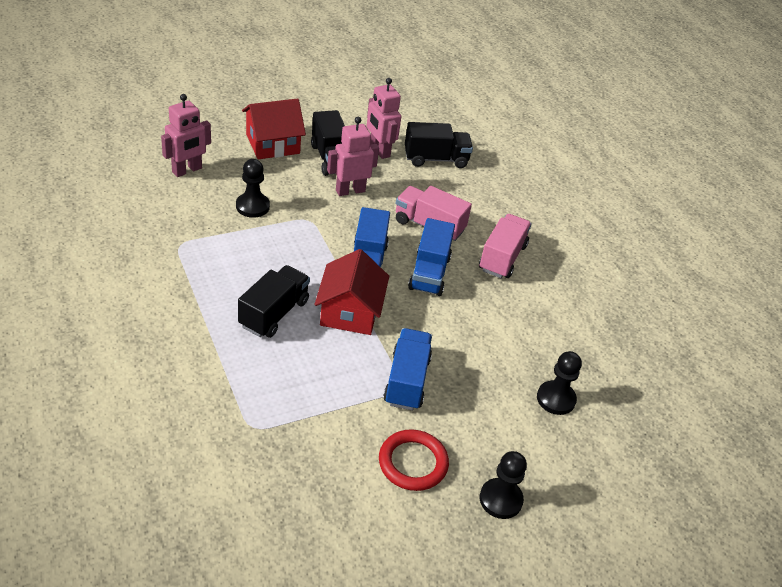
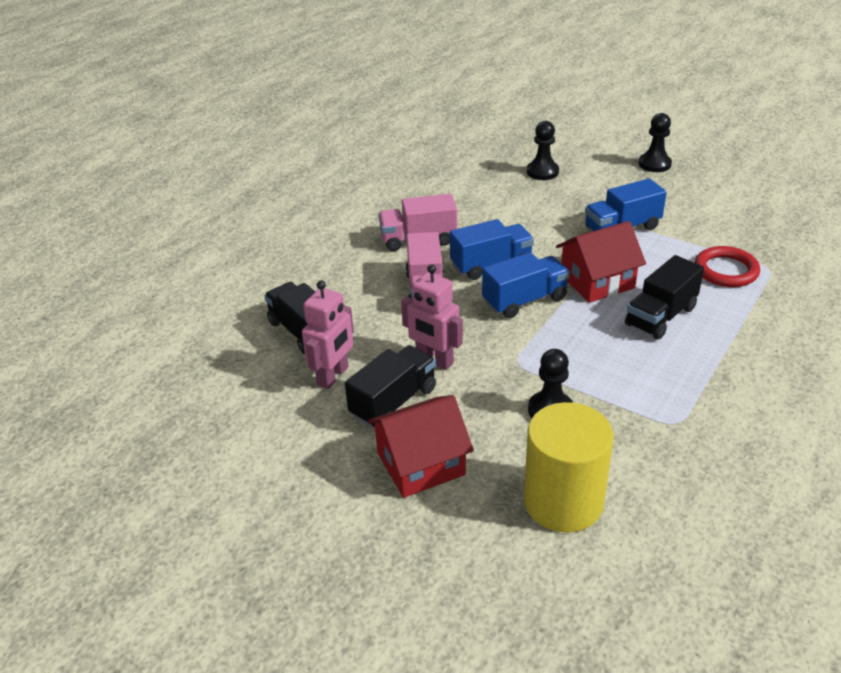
camera: 115 degrees left, 5 degrees down
pink robot [161,94,211,177] -> yellow cylinder [524,402,614,532]
black truck [238,265,310,338] -> black truck turned 45 degrees counterclockwise [625,255,704,340]
red house [242,98,306,159] -> red house turned 60 degrees counterclockwise [367,395,474,498]
red ring [379,429,449,491] -> red ring moved to [695,246,760,287]

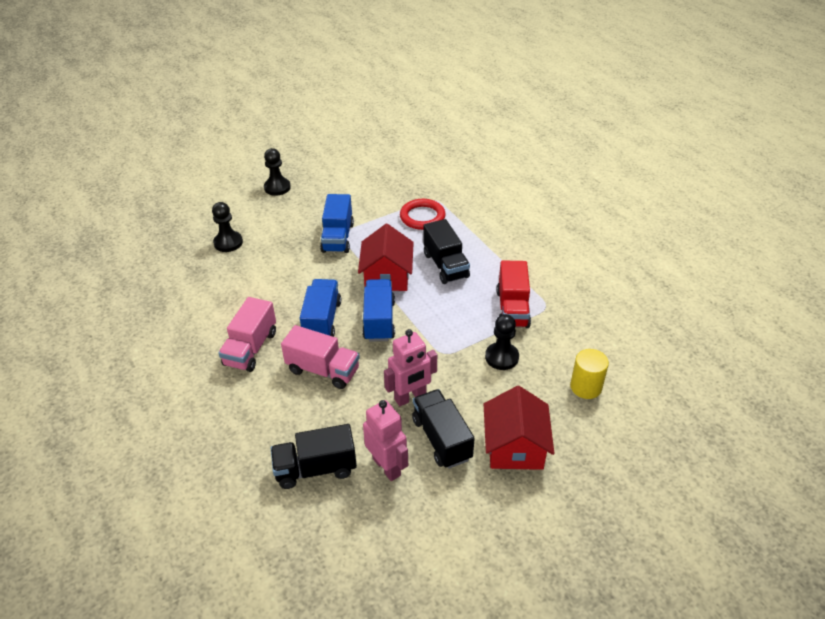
camera: 65 degrees left, 5 degrees up
yellow cylinder [524,402,614,532] -> yellow cylinder [570,349,609,399], size x0.58
none -> red truck [497,261,531,328]

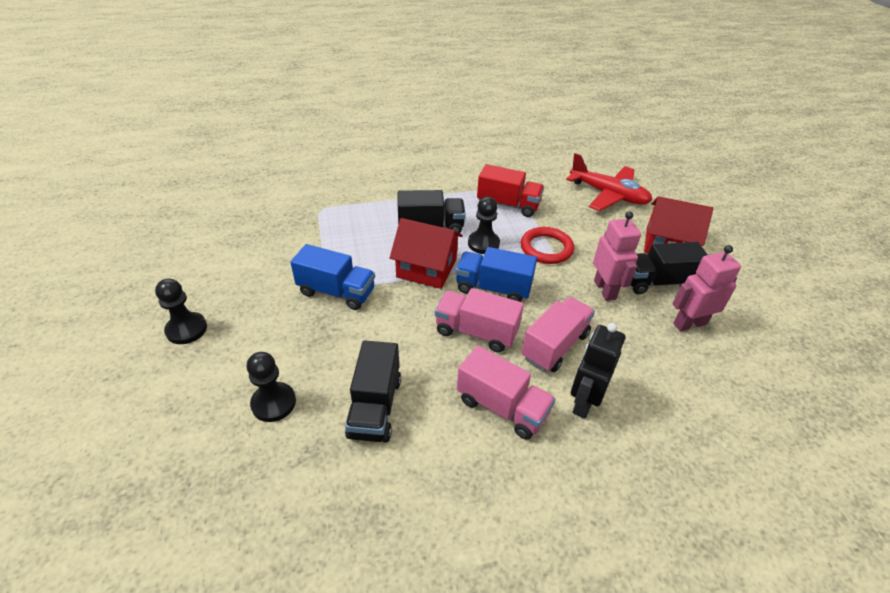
camera: 75 degrees left, 0 degrees up
black truck [271,424,357,489] -> black truck moved to [345,340,401,443]
blue truck [300,279,341,337] -> pink truck [435,288,524,353]
red ring [400,199,446,230] -> red ring moved to [521,227,574,264]
black pawn [485,314,519,370] -> black pawn moved to [468,197,500,254]
yellow cylinder [570,349,609,399] -> red plane [566,153,652,211]
none -> black robot [571,323,625,419]

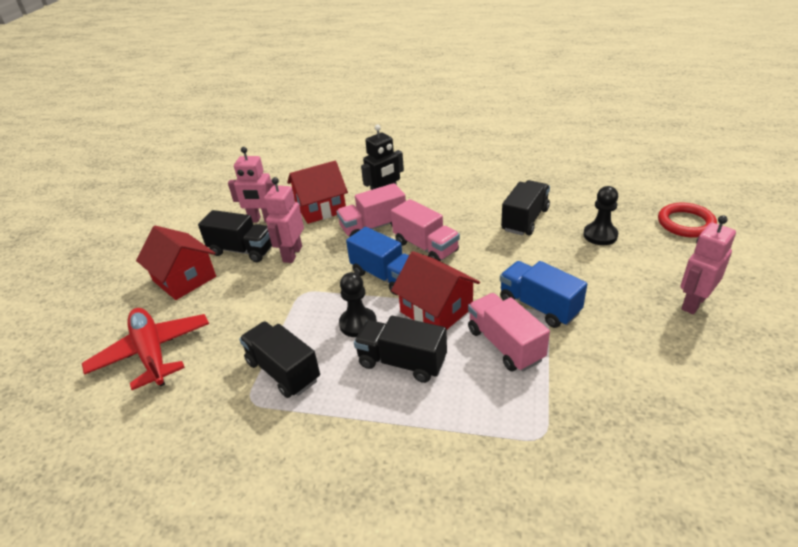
camera: 150 degrees left, 5 degrees down
black pawn [155,279,207,344] -> pink robot [680,215,736,314]
pink truck [457,346,556,439] -> pink truck moved to [468,293,550,371]
red truck [477,164,544,217] -> black truck [239,321,320,398]
red ring [521,227,574,264] -> red ring moved to [658,202,717,238]
none -> red house [287,161,348,224]

